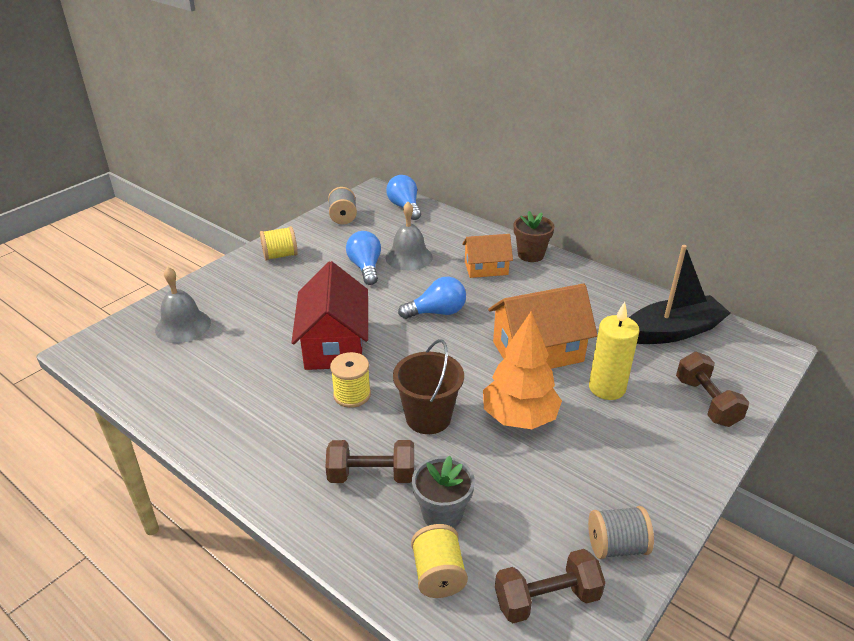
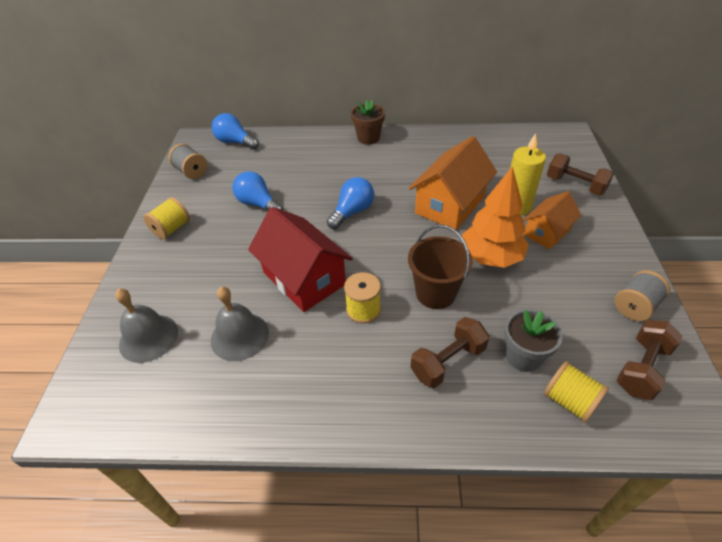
camera: 35 degrees left, 10 degrees up
grey bell [385,202,433,271] -> grey bell moved to [211,287,269,361]
orange house [462,234,513,278] -> orange house moved to [523,191,581,249]
black boat [629,245,731,344] -> none

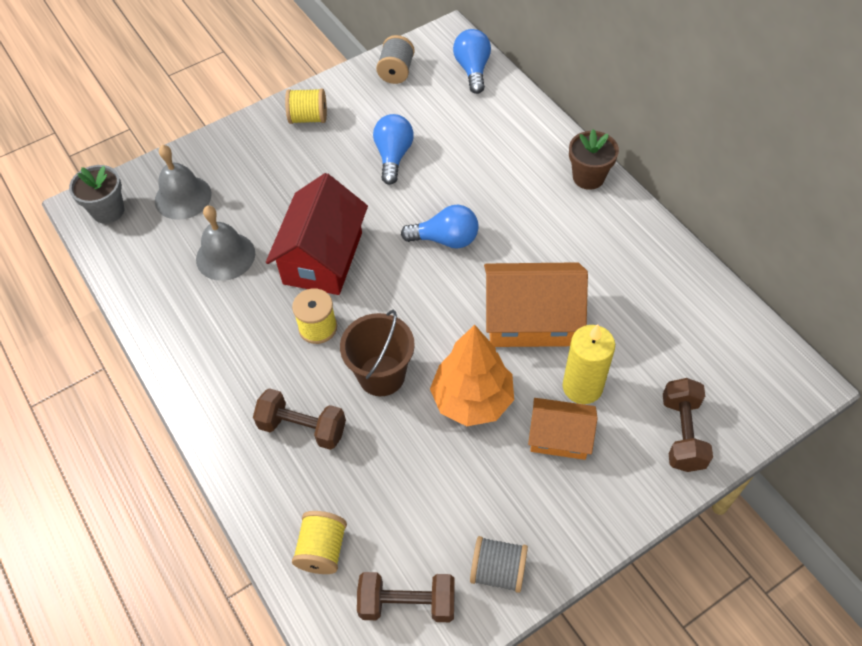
camera: 55 degrees right, 10 degrees up
grey flower pot [505,309,563,372] -> grey flower pot moved to [69,165,124,224]

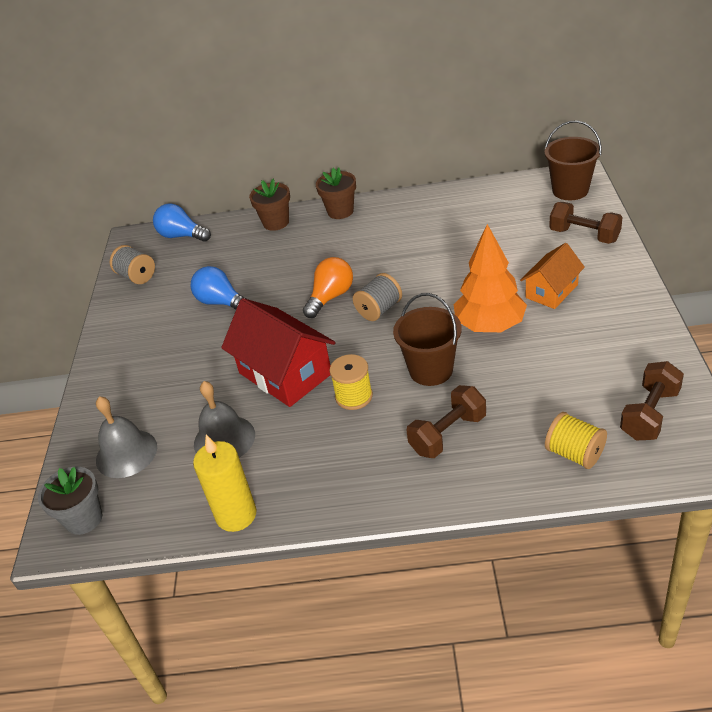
camera: 55 degrees left, 15 degrees down
yellow spool [285,88,327,124] -> none
blue light bulb [401,205,479,249] -> orange light bulb [303,257,353,318]
grey spool [470,536,528,593] -> grey spool moved to [353,273,402,321]
orange house [484,262,588,347] -> none
yellow candle [563,324,615,404] -> yellow candle moved to [193,435,256,532]
none -> brown flower pot [249,179,290,231]
none -> brown bucket [545,120,602,200]

